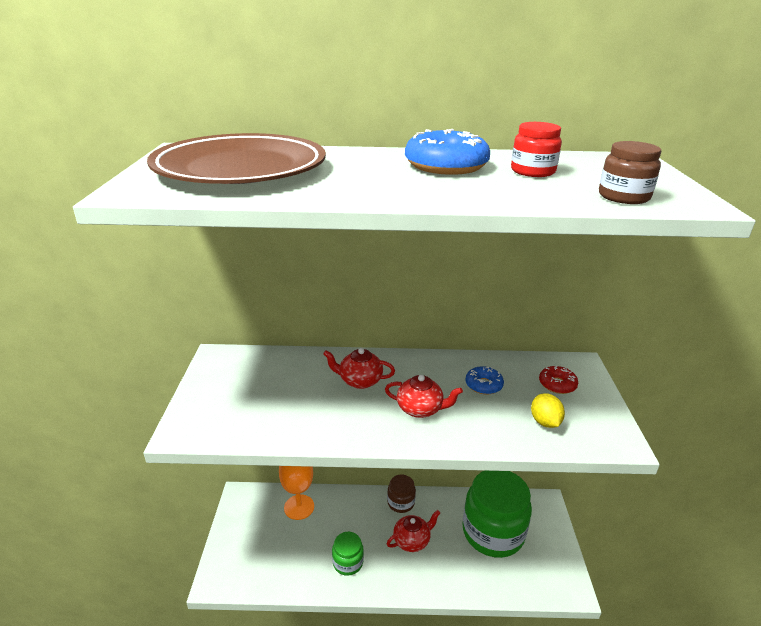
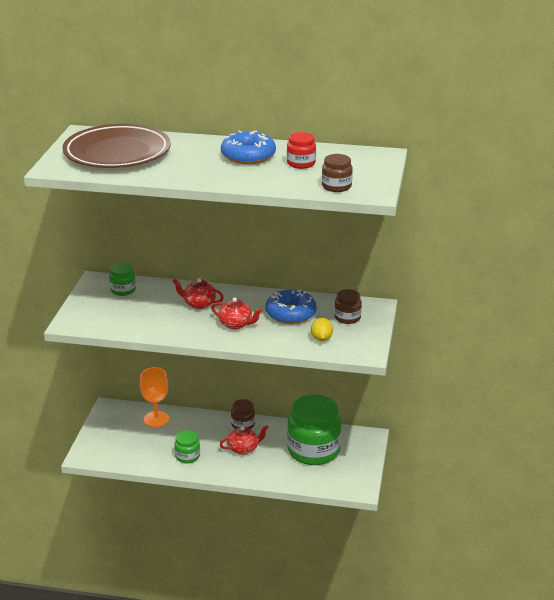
camera: 10 degrees right, 0 degrees up
blue donut [465,366,504,395] -> blue donut [265,289,317,324], size x1.78
red donut [539,366,578,394] -> brown jar [334,289,362,324]
none -> green jar [109,263,136,296]

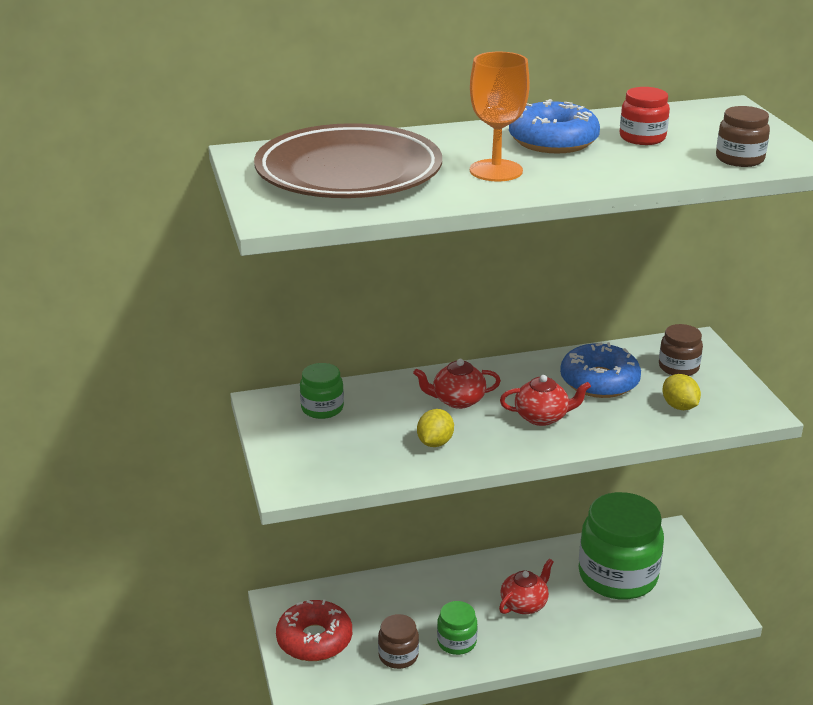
camera: 25 degrees left, 0 degrees up
orange goblet [140,367,169,427] -> orange goblet moved to [470,52,530,181]
brown jar [231,399,255,429] -> brown jar moved to [378,614,419,669]
none -> red donut [276,599,352,661]
none -> yellow lemon [417,409,454,447]

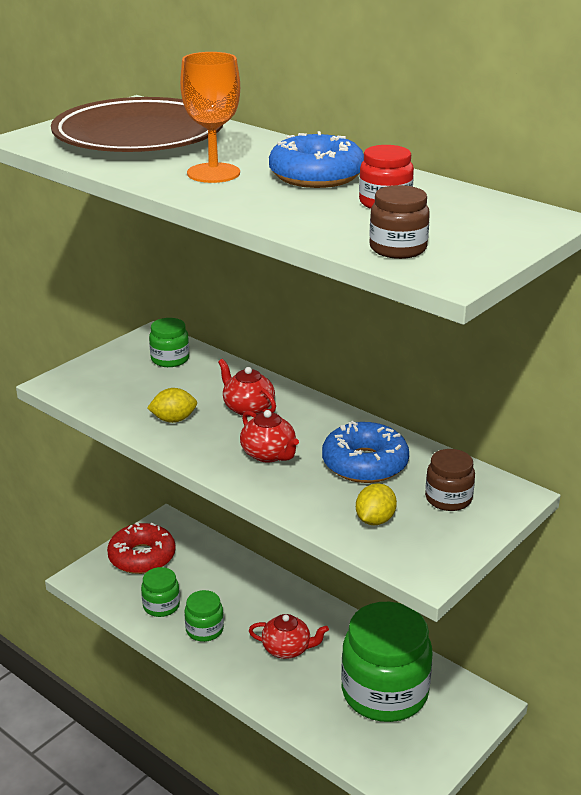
camera: 55 degrees right, 0 degrees up
brown jar [378,614,419,669] -> green jar [141,567,180,617]

